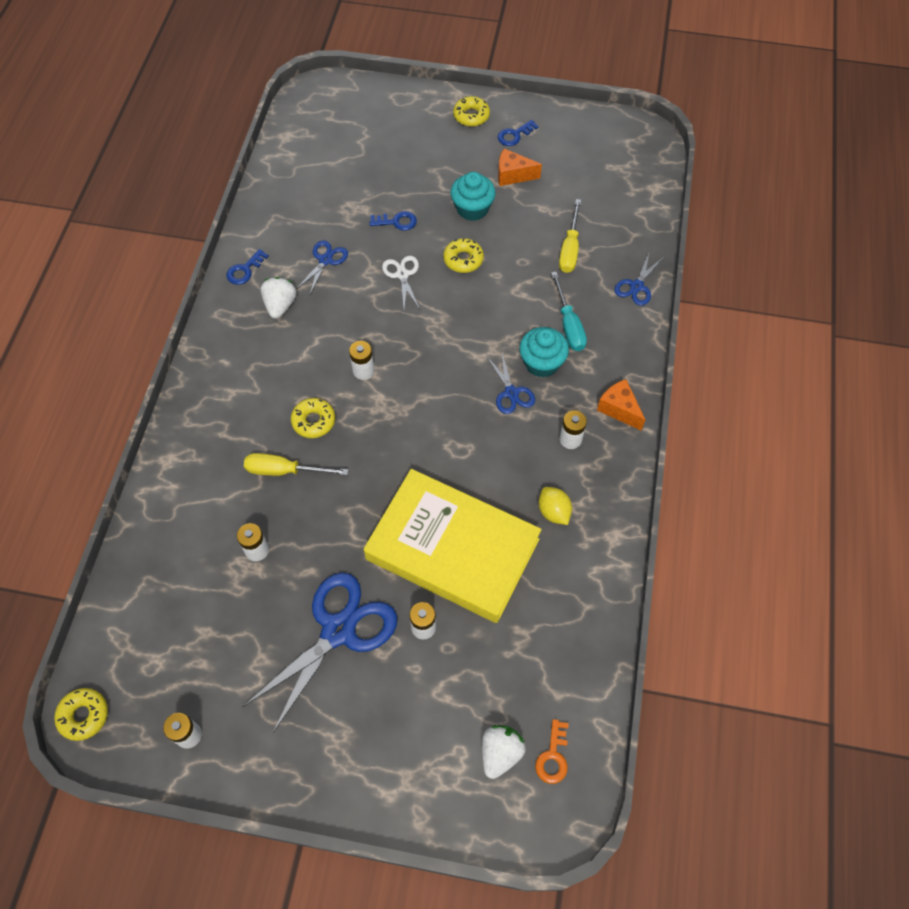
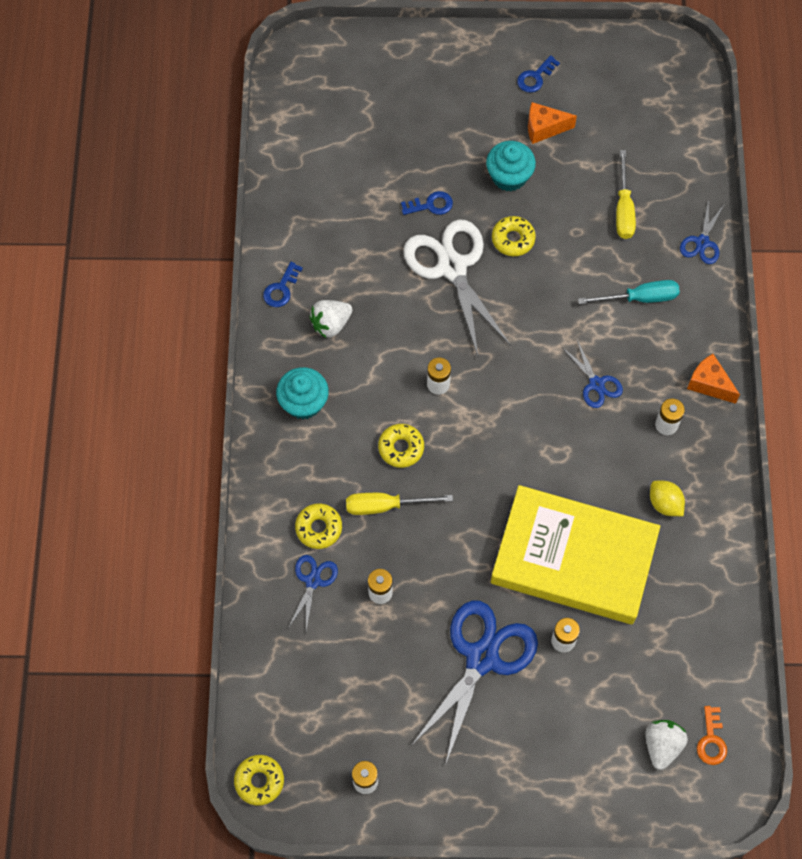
camera: 10 degrees left, 5 degrees up
white strawberry [261,277,296,319] -> white strawberry turned 120 degrees counterclockwise [309,300,353,338]
blue scissors [296,240,348,294] -> blue scissors moved to [288,555,338,631]
white scissors [382,256,419,309] -> white scissors [403,219,511,356], size x2.04
yellow donut [453,96,490,127] -> yellow donut moved to [295,503,342,549]
turquoise cupcake [519,327,569,377] -> turquoise cupcake moved to [276,367,329,420]
turquoise screwdriver [551,272,587,351] -> turquoise screwdriver turned 75 degrees counterclockwise [578,280,680,304]

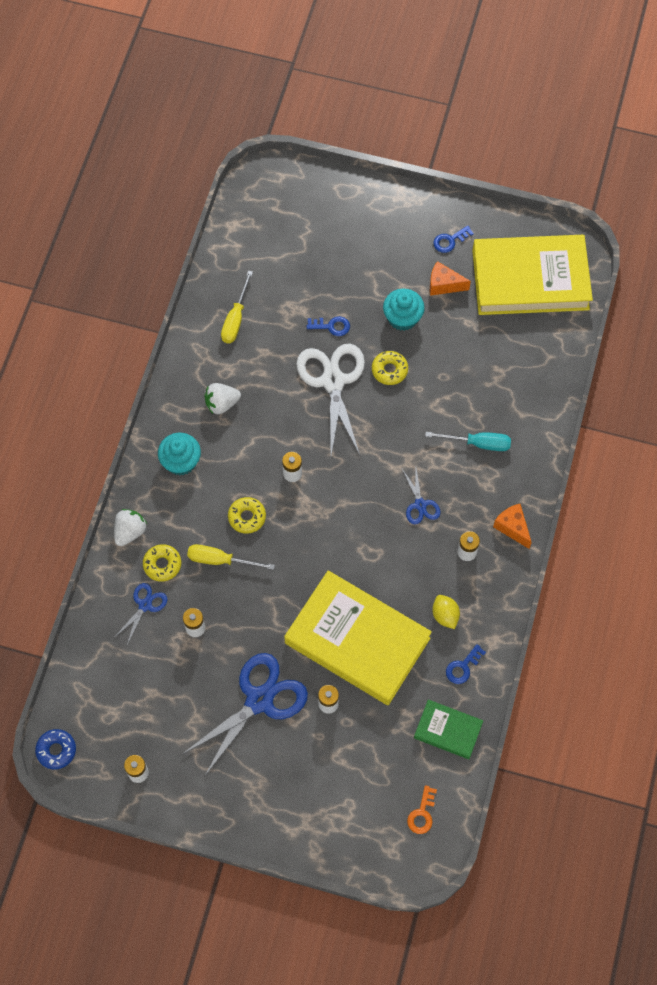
camera: 15 degrees right, 0 degrees up
yellow donut [234,755,284,806] -> blue donut [35,729,76,769]
blue key [263,262,303,307] -> blue key moved to [446,644,486,684]
yellow screwdriver [616,150,636,239] -> yellow screwdriver moved to [221,270,253,343]
white strawberry [646,720,688,770] -> white strawberry moved to [114,509,147,546]
blue scissors [680,199,724,264] -> none
none -> green book [414,699,483,759]
none -> yellow book [472,235,593,315]

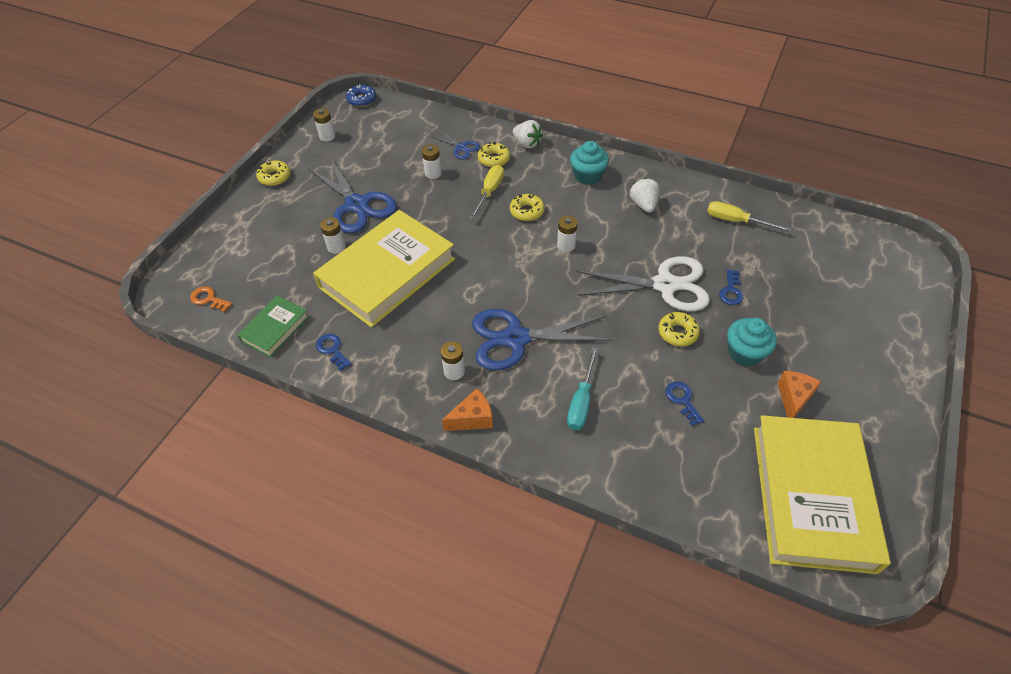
camera: 100 degrees right, 15 degrees down
blue scissors [402,469,440,524] -> blue scissors [472,309,612,370], size x2.04
yellow lemon [432,595,460,629] -> none
blue key [433,225,474,253] -> blue key moved to [665,381,704,426]
none -> yellow donut [256,160,291,186]

